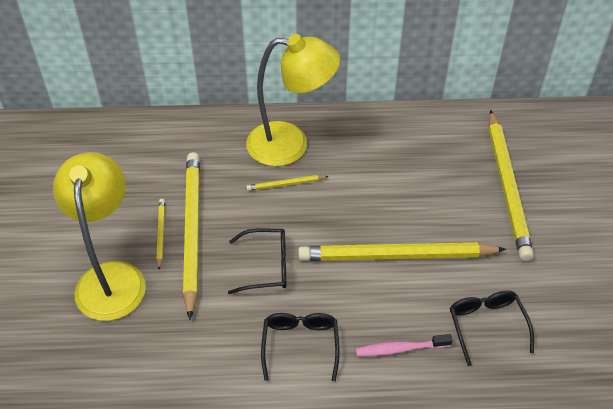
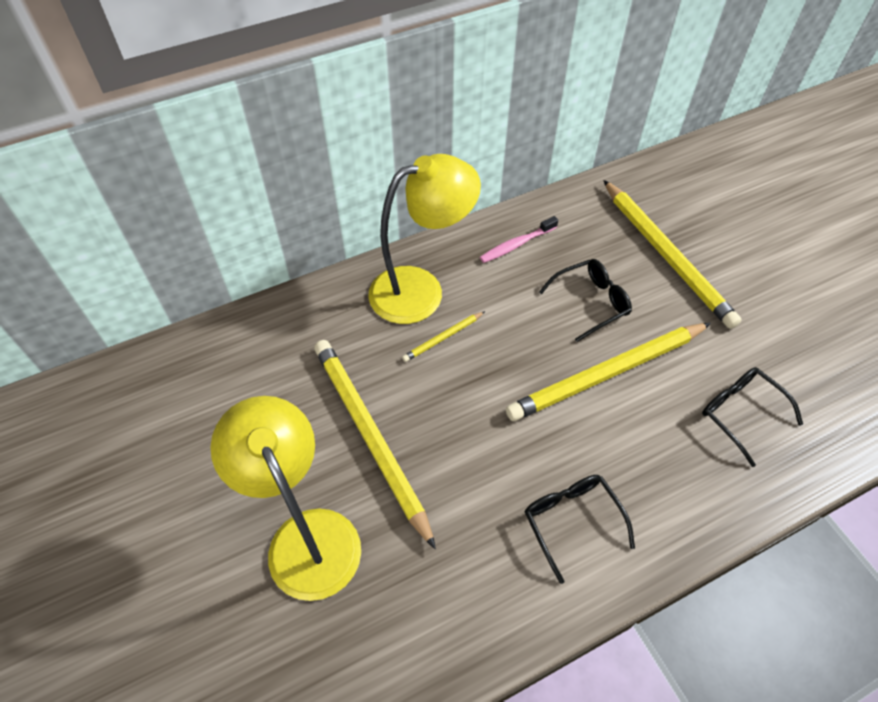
camera: 25 degrees left, 5 degrees up
yellow pencil [156,199,165,270] -> none
black glasses [228,228,287,294] -> black glasses moved to [539,259,632,342]
pink toothbrush [356,334,453,356] -> pink toothbrush moved to [480,216,558,263]

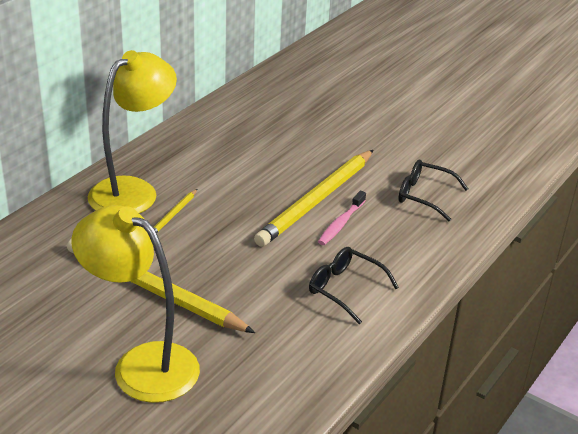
camera: 30 degrees left, 20 degrees down
pink toothbrush [480,216,558,263] -> pink toothbrush moved to [318,191,366,245]
black glasses [539,259,632,342] -> none
yellow pencil [603,180,742,329] -> none

